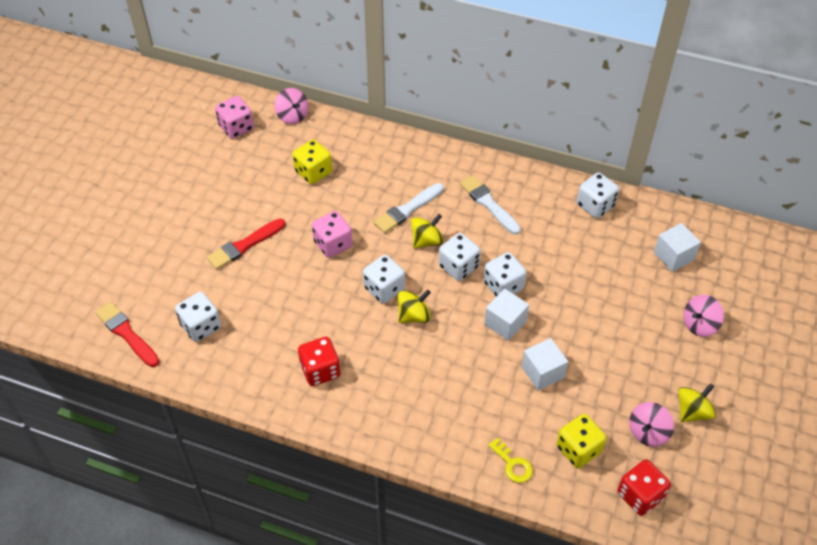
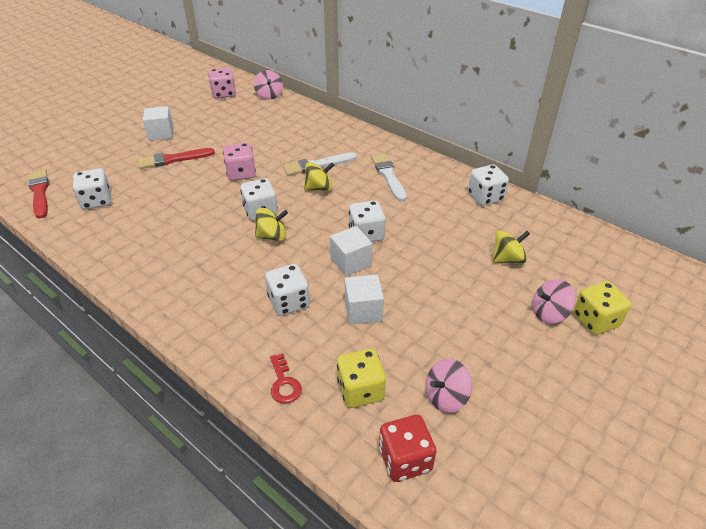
camera: 20 degrees right, 10 degrees down
yellow dice [292,140,332,184] -> yellow dice moved to [573,281,631,335]
red dice [298,337,340,386] -> none
white dice [439,233,481,281] -> white dice moved to [265,264,310,316]
yellow key [488,438,533,483] -> red key [270,353,302,404]
white cube [654,223,701,272] -> white cube moved to [143,106,174,141]
yellow spinning top [678,383,716,422] -> yellow spinning top moved to [492,230,530,264]

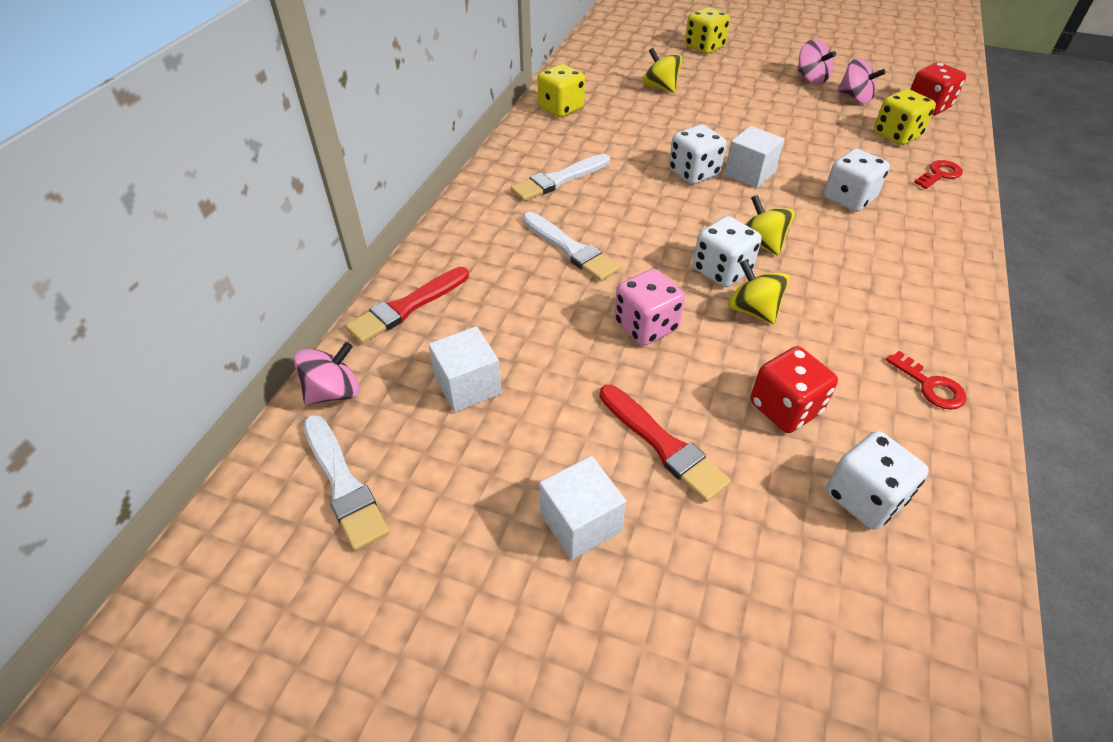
camera: 110 degrees left, 5 degrees up
red brush [28,169,49,219] -> red brush moved to [345,267,469,344]
pink dice [209,67,236,99] -> white brush [303,415,389,551]
yellow spinning top [304,162,334,191] -> yellow spinning top moved to [728,259,789,324]
white cube [345,274,384,325] -> white cube moved to [428,326,502,412]
white dice [468,164,509,206] -> yellow dice [538,64,585,117]
pink spinning top [533,279,576,324] -> pink spinning top moved to [797,39,836,84]
none -> red dice [750,346,838,433]
none -> red key [886,351,966,410]

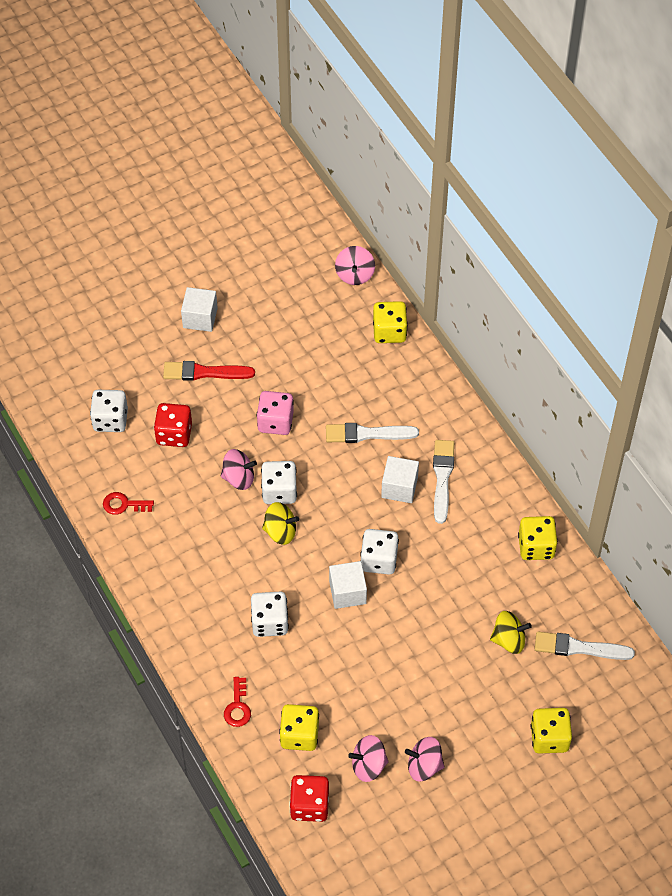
camera: 130 degrees right, 10 degrees up
white brush [303,415,389,551] -> white brush moved to [535,632,635,660]
red brush [345,267,469,344] -> yellow dice [373,301,408,343]
white cube [428,326,502,412] -> white cube moved to [381,456,419,503]
yellow spinning top [728,259,789,324] -> pink spinning top [221,449,257,490]

